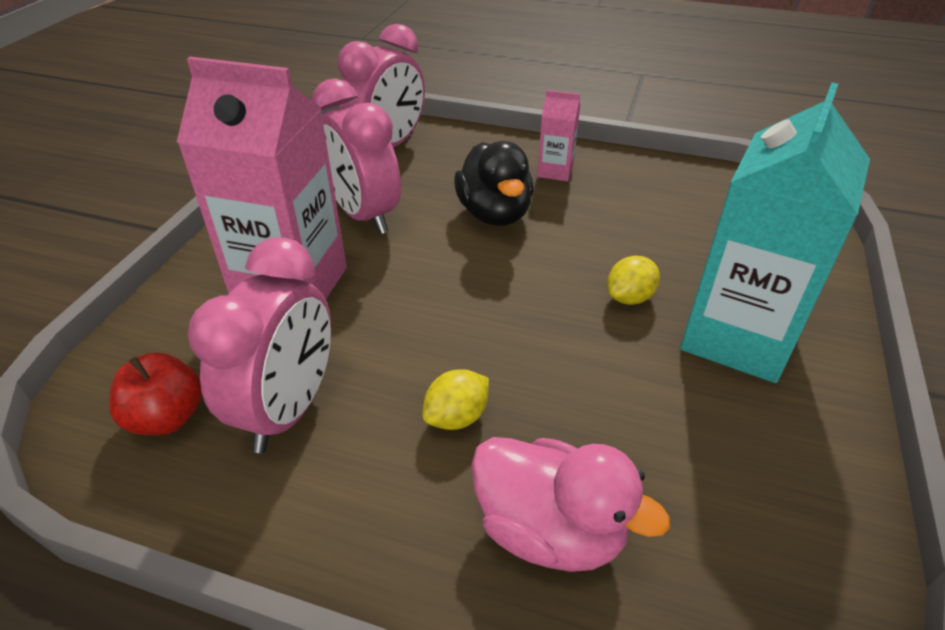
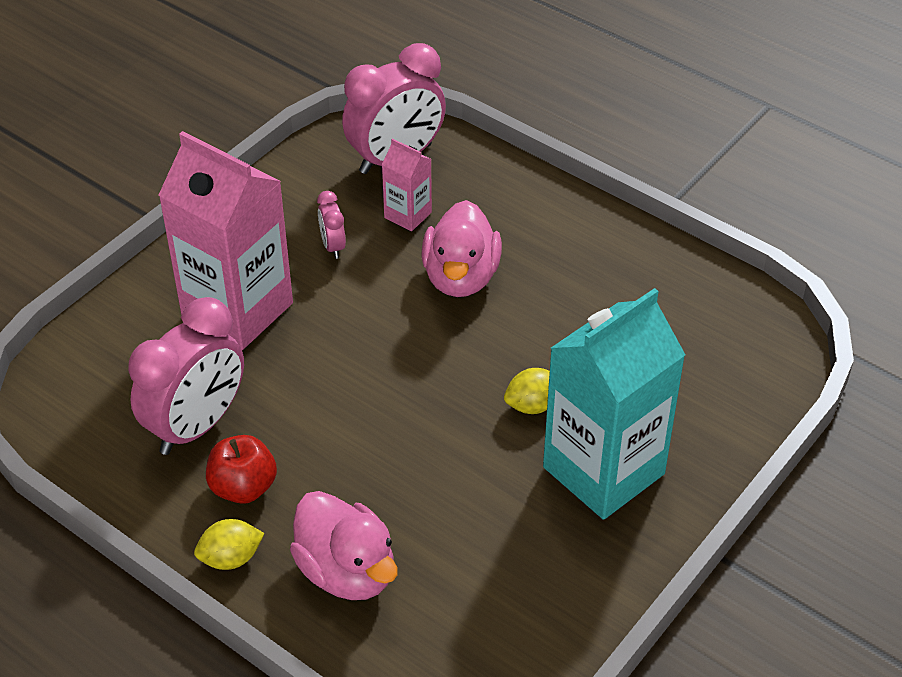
camera: 20 degrees right, 5 degrees up
red apple [109,352,202,435] -> red apple moved to [206,435,277,504]
pink clock [311,78,401,234] -> pink clock [317,191,346,259], size x0.45
yellow lemon [422,369,489,430] -> yellow lemon moved to [194,519,265,570]
black duck [454,141,534,226] -> pink duck [421,200,502,297]
pink carton [537,90,580,181] -> pink carton moved to [382,138,432,231]

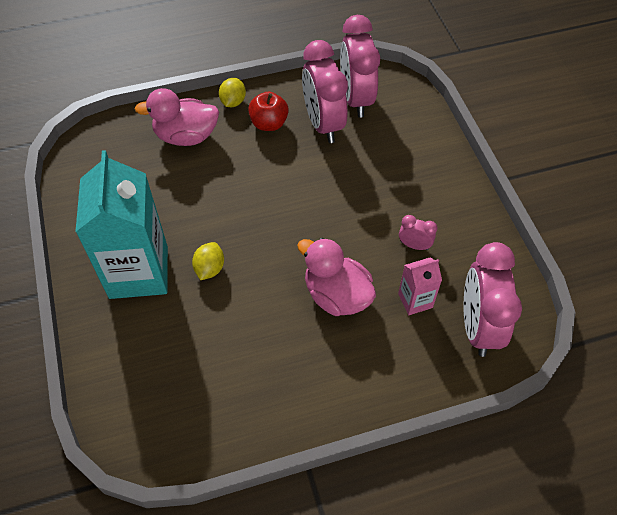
camera: 125 degrees right, 10 degrees up
pink carton [158,131,293,350] -> none
none -> pink clock [340,15,380,118]

